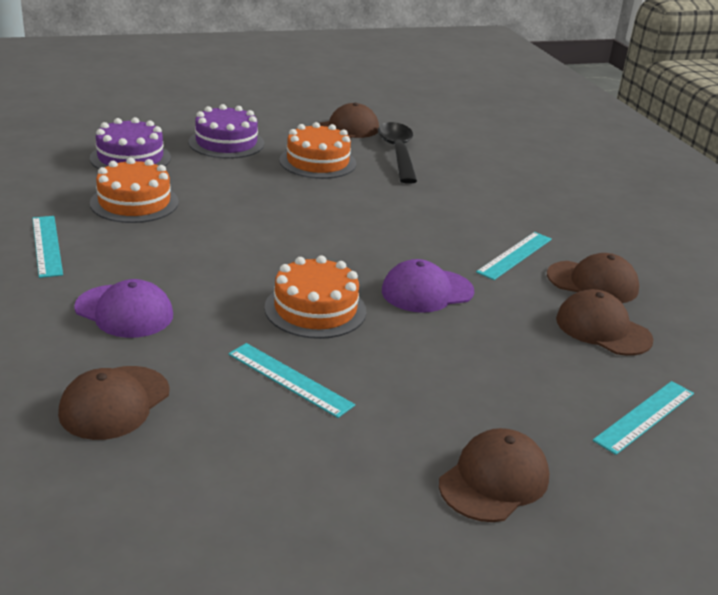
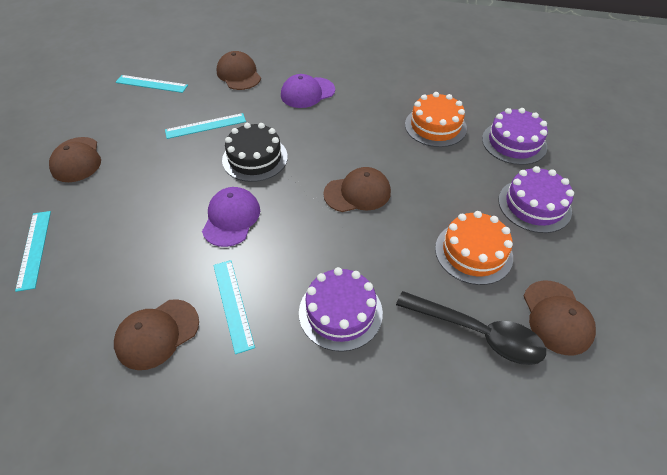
camera: 125 degrees right, 20 degrees up
turquoise ruler [32,216,63,278] -> turquoise ruler moved to [116,75,188,93]
orange cake [265,255,366,339] -> black cake [222,123,288,182]
brown cap [556,289,653,356] -> brown cap moved to [323,167,391,212]
none -> purple cake [299,267,383,352]

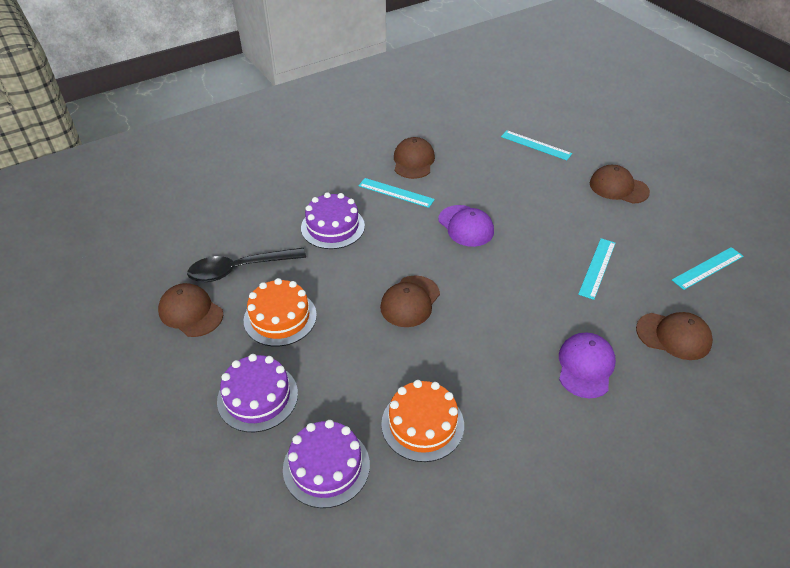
camera: 135 degrees right, 5 degrees down
black cake [222,123,288,182] -> none

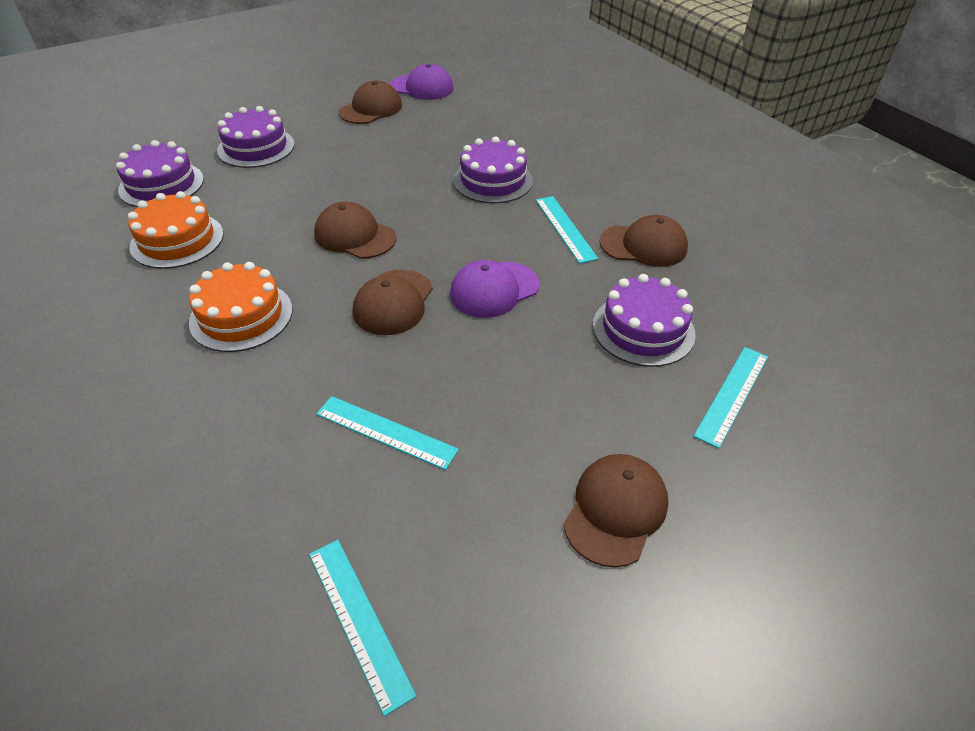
camera: 90 degrees right, 0 degrees up
black spoon [187,248,306,282] -> none
orange cake [244,278,317,347] -> orange cake moved to [189,262,292,352]
turquoise ruler [359,178,435,208] -> turquoise ruler turned 45 degrees counterclockwise [536,196,598,264]
purple cap [559,333,616,398] -> purple cap moved to [390,64,454,100]
brown cap [636,312,713,360] -> brown cap moved to [353,270,433,335]
none -> purple cake [593,274,696,367]

